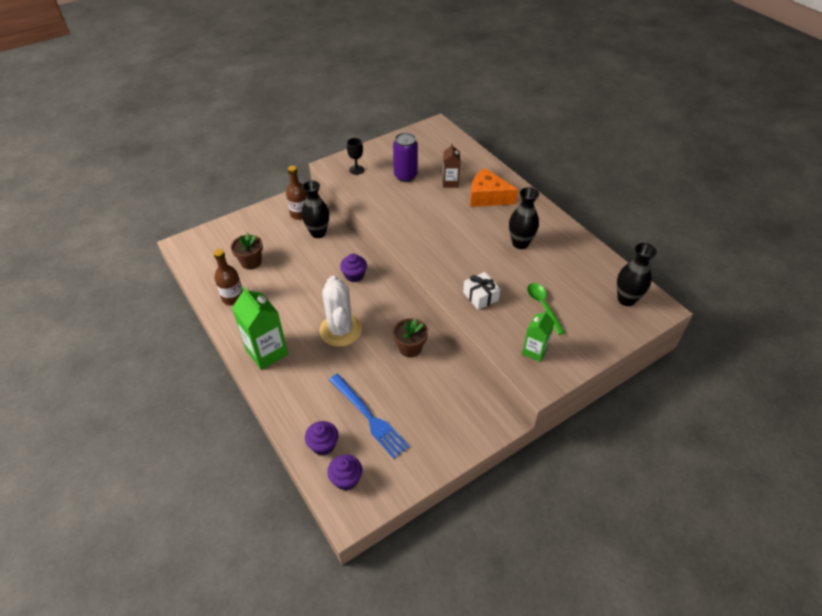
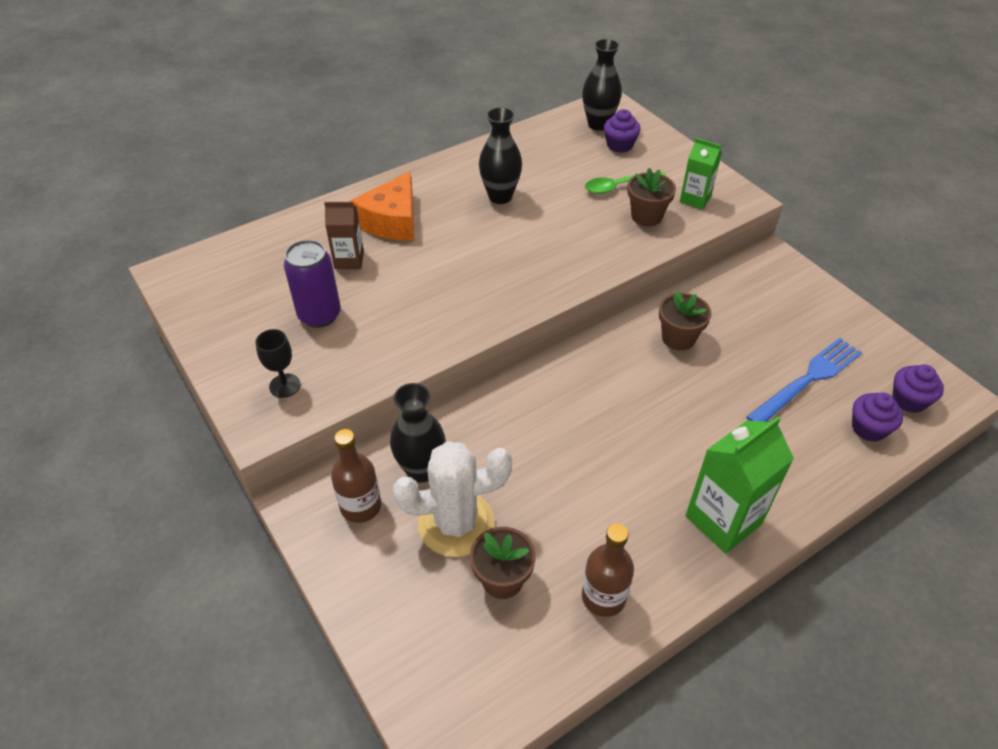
camera: 90 degrees left, 0 degrees up
white cactus [319,276,362,347] -> white cactus moved to [393,441,512,557]
purple cupcake [340,254,367,282] -> purple cupcake moved to [604,109,641,153]
white gift [463,272,500,310] -> none
none -> brown flower pot [627,168,676,226]

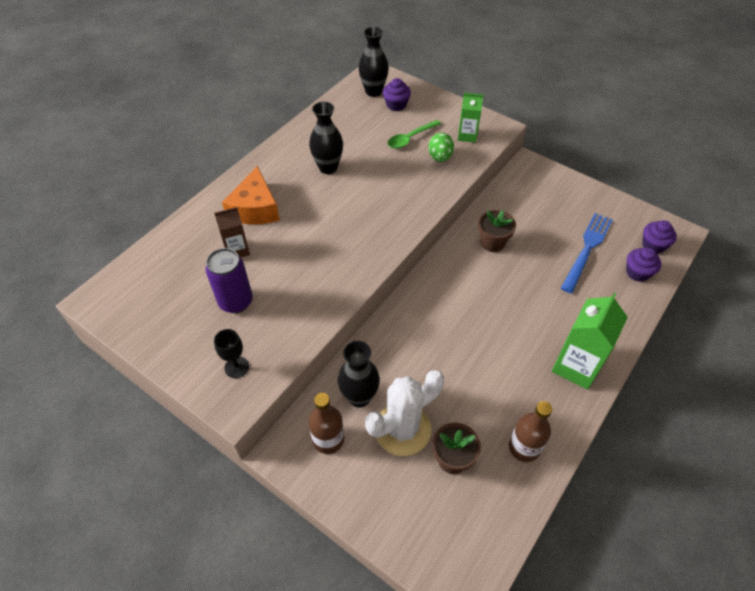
camera: 20 degrees left, 5 degrees up
brown flower pot [627,168,676,226] -> green egg [428,133,454,162]

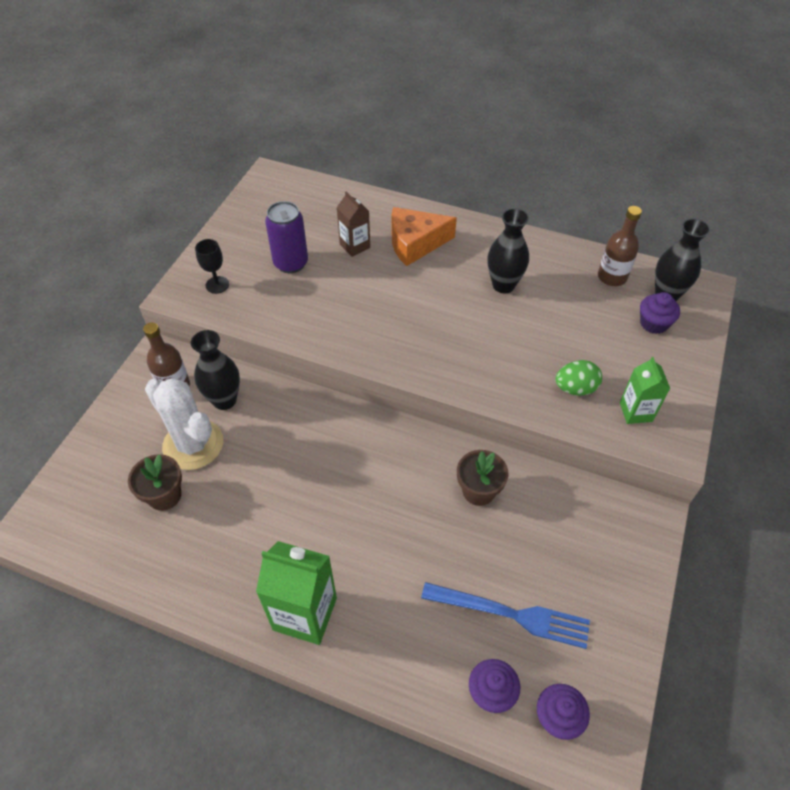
camera: 75 degrees right, 0 degrees up
green spoon [388,120,441,149] -> none
brown bottle [509,401,552,462] -> brown bottle moved to [598,206,642,286]

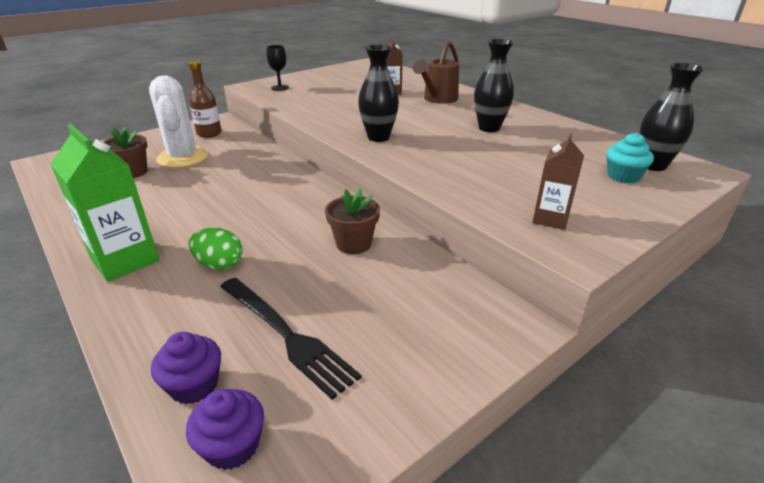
camera: 30 degrees right, 20 degrees down
black vase [191,330,240,410] -> black vase moved to [358,45,399,142]
purple can [265,201,308,273] -> none
orange cheese [391,207,457,266] -> brown watering can [413,41,459,104]
blue fork [421,582,590,649] -> black fork [220,278,362,400]
green egg [555,360,602,396] -> green egg moved to [189,228,243,270]
brown bottle [598,206,642,286] -> none
green carton [620,357,670,424] -> brown carton [532,134,584,230]
purple cupcake [640,292,680,334] -> turquoise cupcake [607,133,654,183]

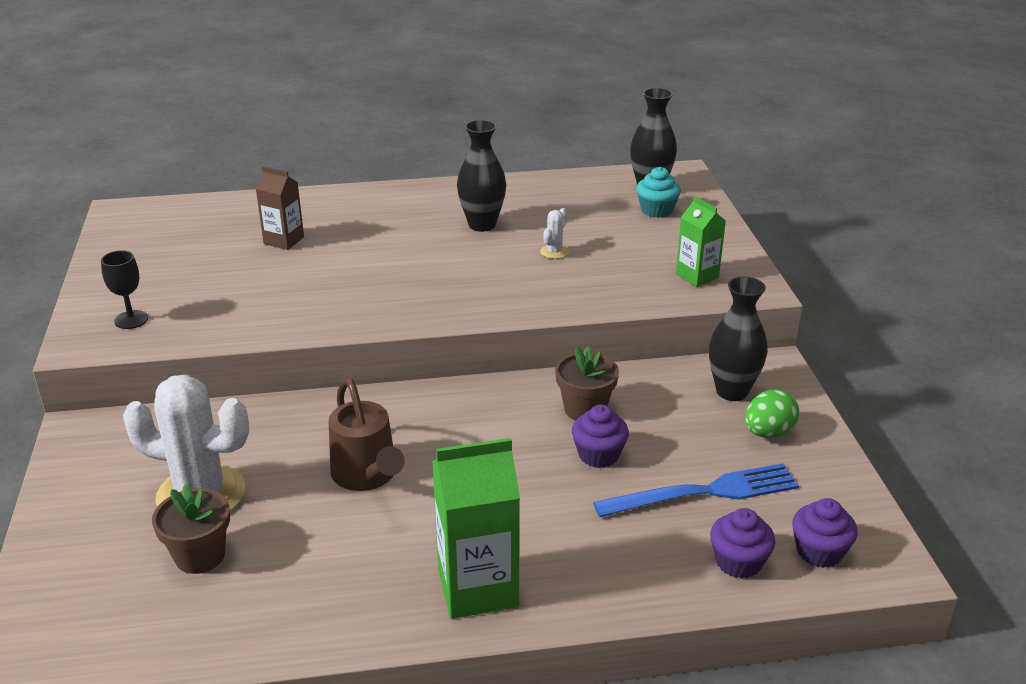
camera: 60 degrees left, 0 degrees up
brown bottle [188,60,222,138] -> none
green egg [189,228,243,270] -> green egg moved to [745,389,799,438]
black fork [220,278,362,400] -> blue fork [593,463,799,517]
black vase [358,45,399,142] -> black vase moved to [709,276,768,401]
brown watering can [413,41,459,104] -> brown watering can moved to [329,378,405,491]
brown carton [532,134,584,230] -> green carton [676,196,726,287]
none -> white cactus [540,208,569,259]
none -> purple cupcake [572,405,629,468]

